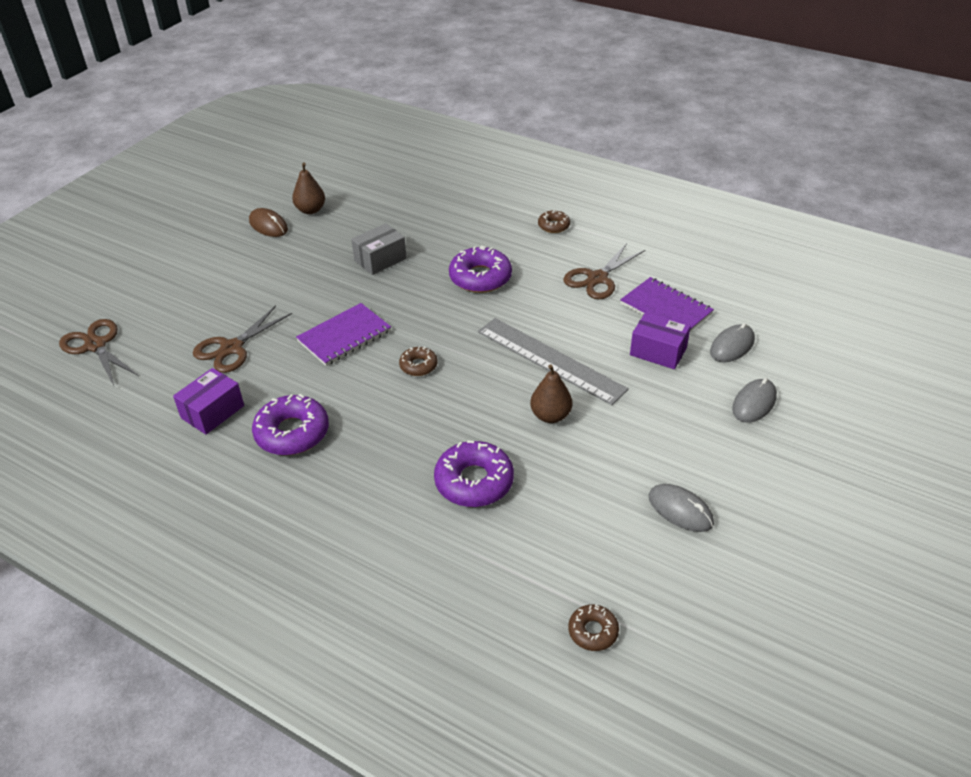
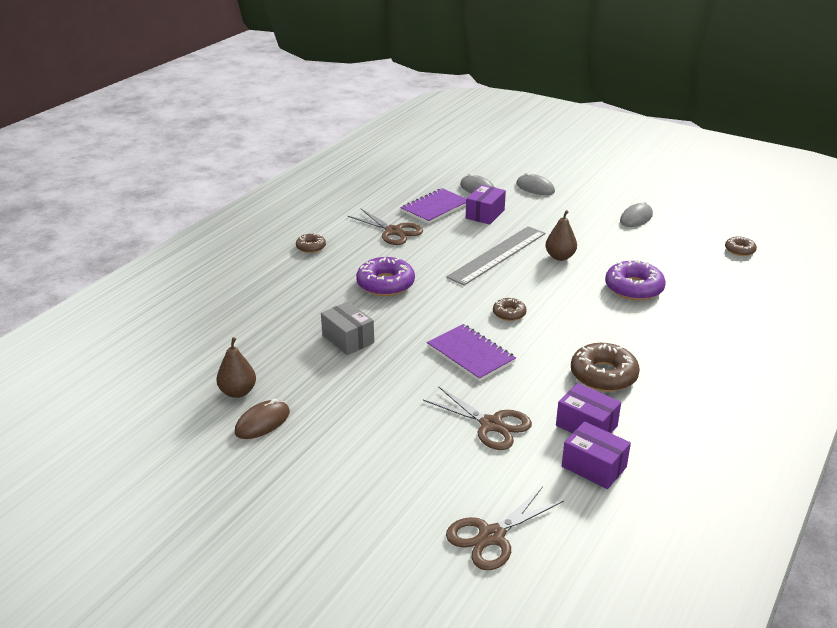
camera: 90 degrees left, 10 degrees down
purple donut [252,394,329,455] -> brown donut [571,343,640,392]
none -> purple box [562,421,631,489]

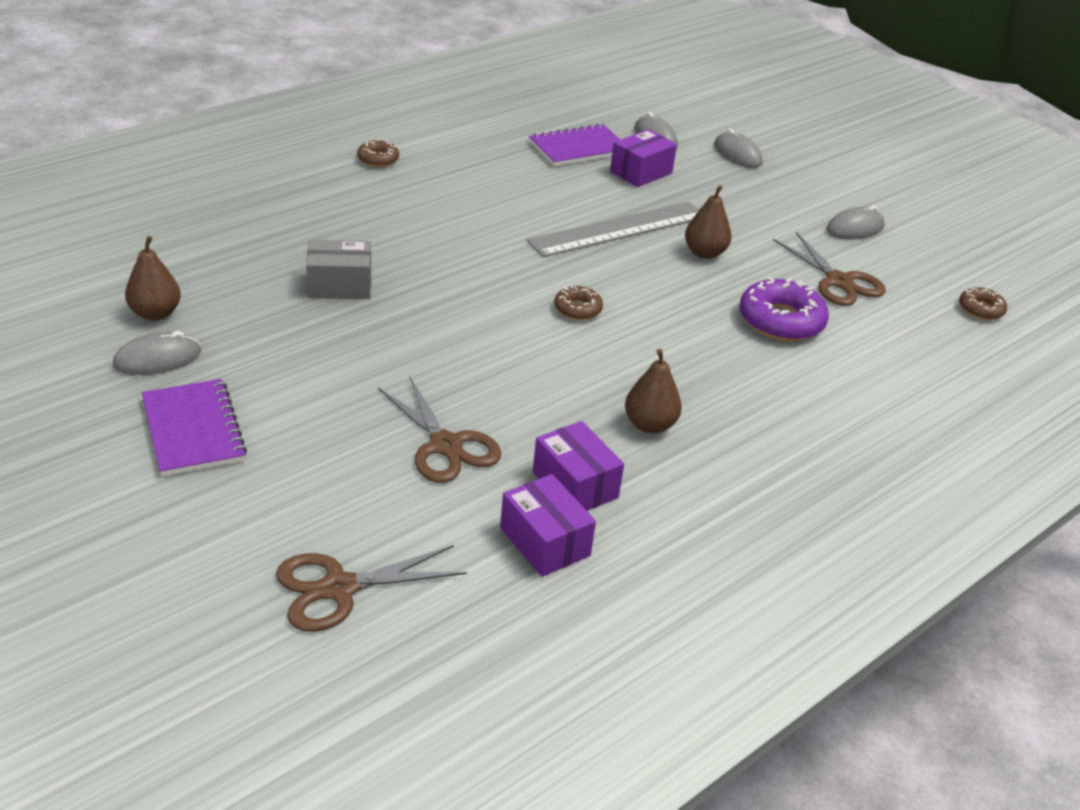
camera: 15 degrees right, 5 degrees up
brown mouse [235,399,290,439] -> grey mouse [113,331,201,375]
grey box [321,302,374,355] -> grey box turned 75 degrees counterclockwise [306,240,371,299]
brown scissors [347,209,423,245] -> brown scissors moved to [773,232,886,306]
purple donut [356,257,415,296] -> none
purple notebook [427,324,516,382] -> purple notebook moved to [142,379,247,476]
brown donut [571,343,640,392] -> brown pear [625,349,682,433]

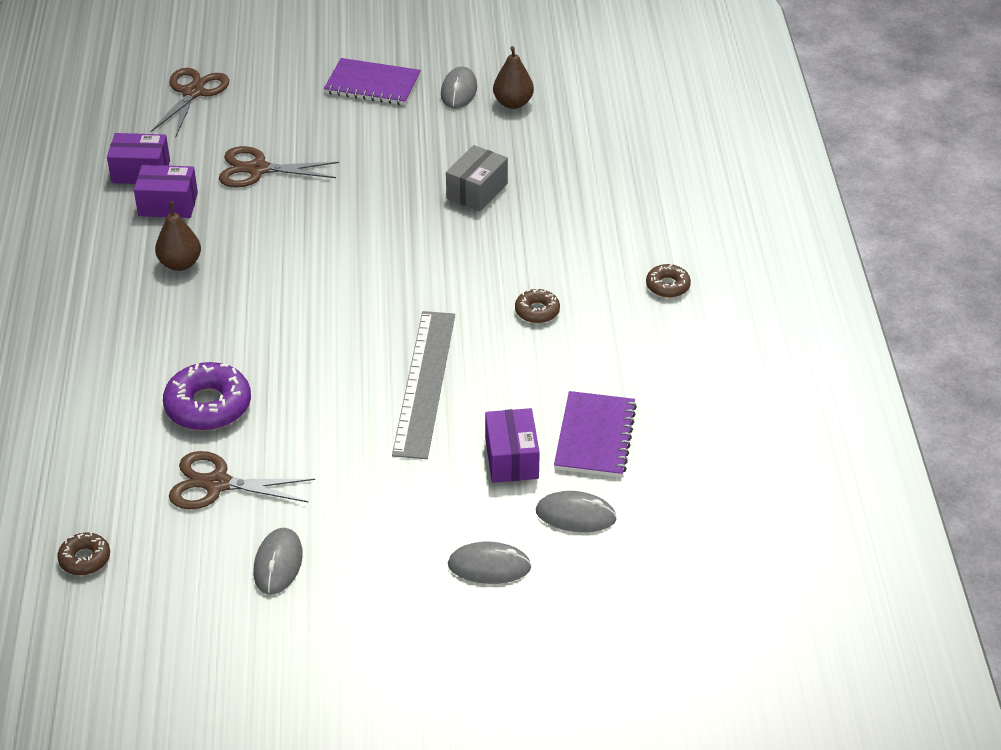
camera: 130 degrees right, 5 degrees up
brown donut [554,285,603,320] -> brown donut moved to [515,289,560,323]
brown pear [685,185,732,259] -> none

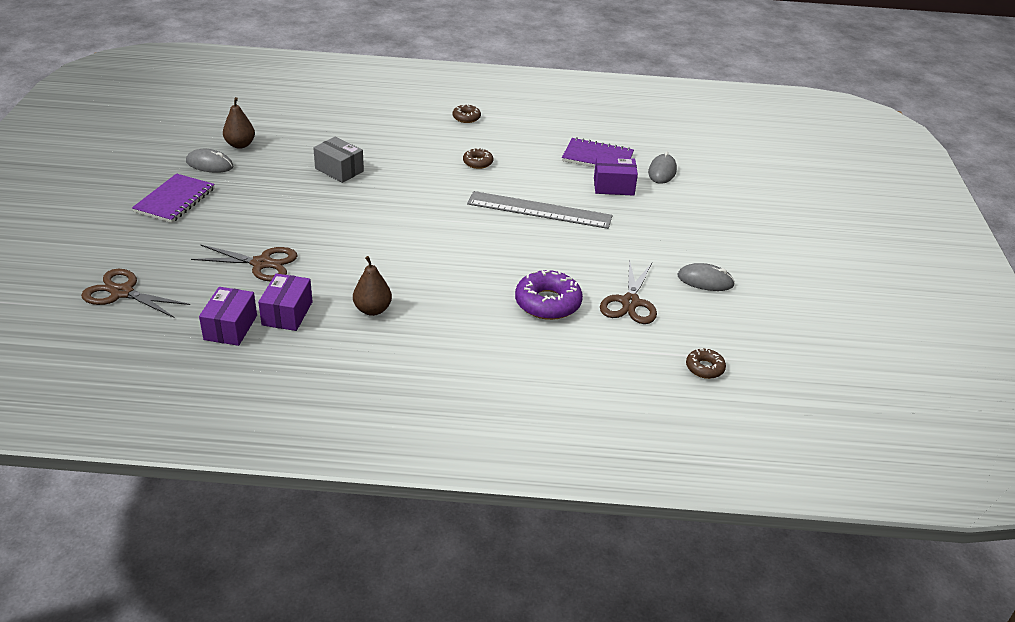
camera: 85 degrees left, 5 degrees down
brown scissors [219,146,339,188] -> brown scissors turned 90 degrees counterclockwise [191,244,297,282]
grey mouse [448,542,532,584] -> none

